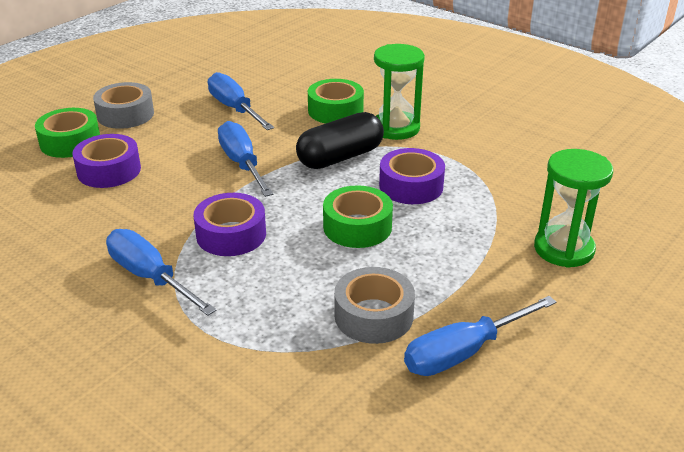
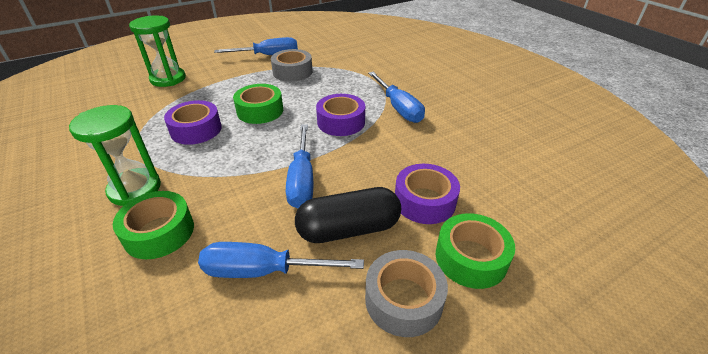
camera: 160 degrees left, 5 degrees up
blue screwdriver [208,72,274,130] -> blue screwdriver turned 105 degrees clockwise [198,242,364,278]
black capsule [296,112,384,169] -> black capsule moved to [295,187,401,243]

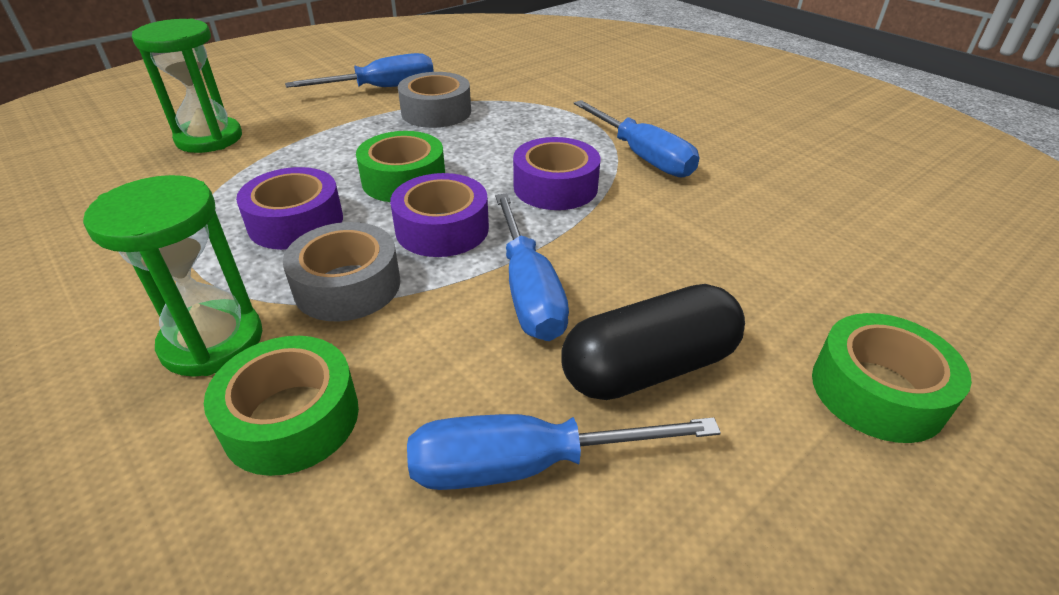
camera: 10 degrees left, 0 degrees up
grey tape [365,250,448,337] -> grey tape moved to [283,222,400,321]
purple tape [395,164,460,224] -> purple tape moved to [390,173,489,257]

